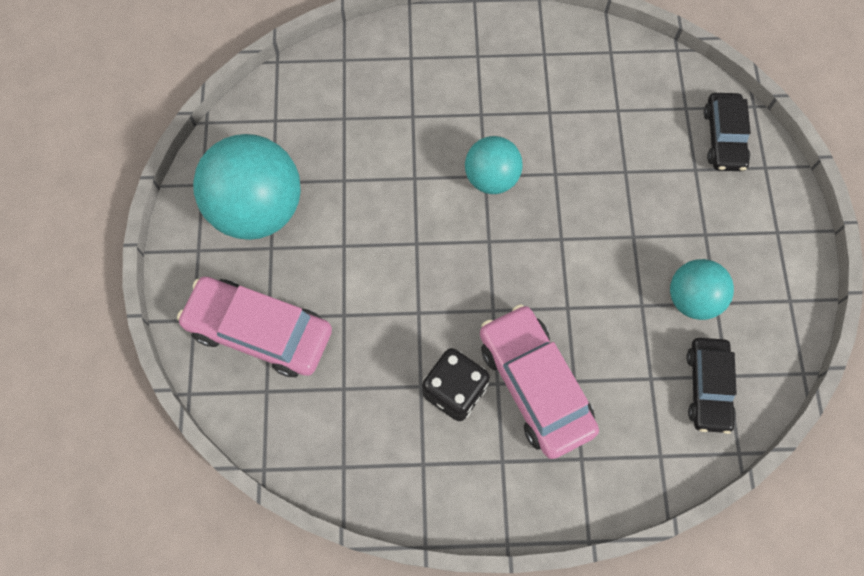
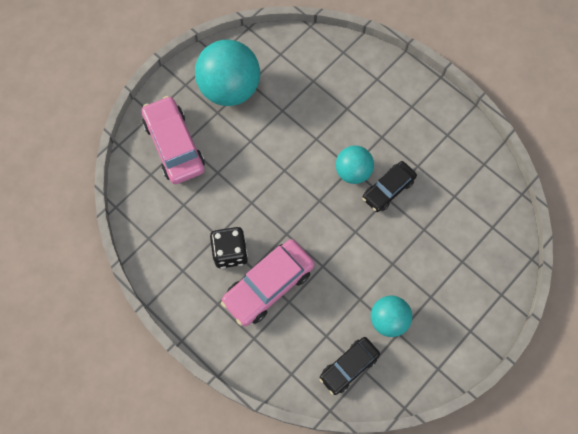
camera: 45 degrees right, 0 degrees up
pink car [480,304,599,459] -> pink car turned 150 degrees counterclockwise [221,239,315,326]
black car [704,93,751,171] -> black car moved to [362,161,417,212]

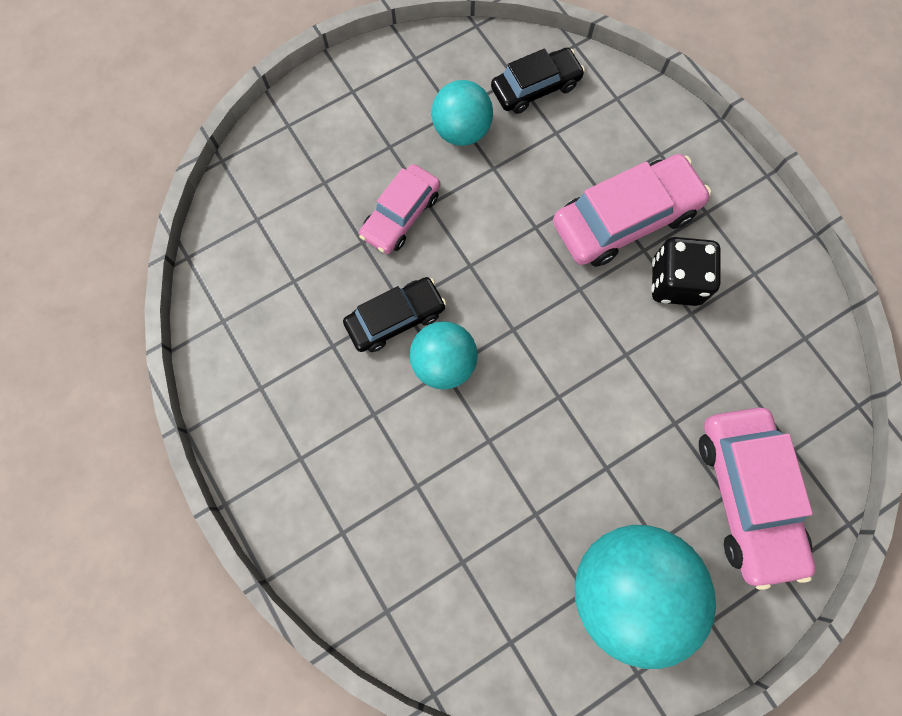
camera: 165 degrees left, 5 degrees up
none -> pink car [359,164,441,254]

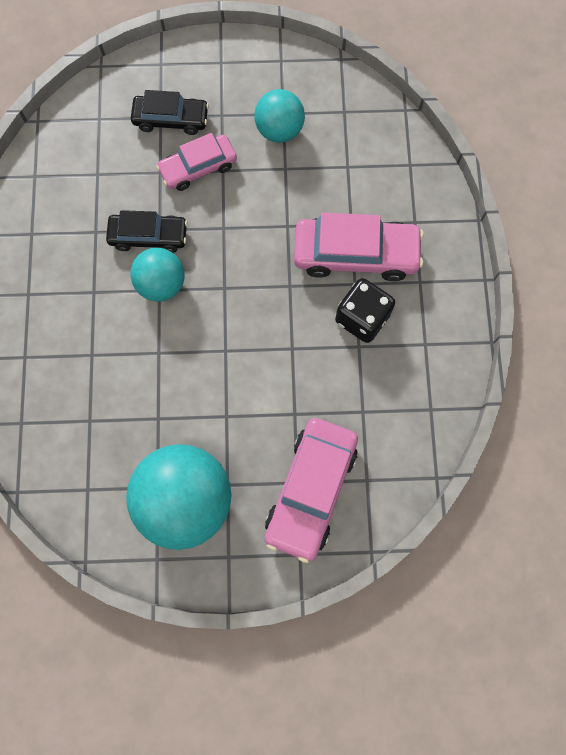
camera: 30 degrees right, 0 degrees up
black car [491,47,585,114] -> black car moved to [131,90,209,135]

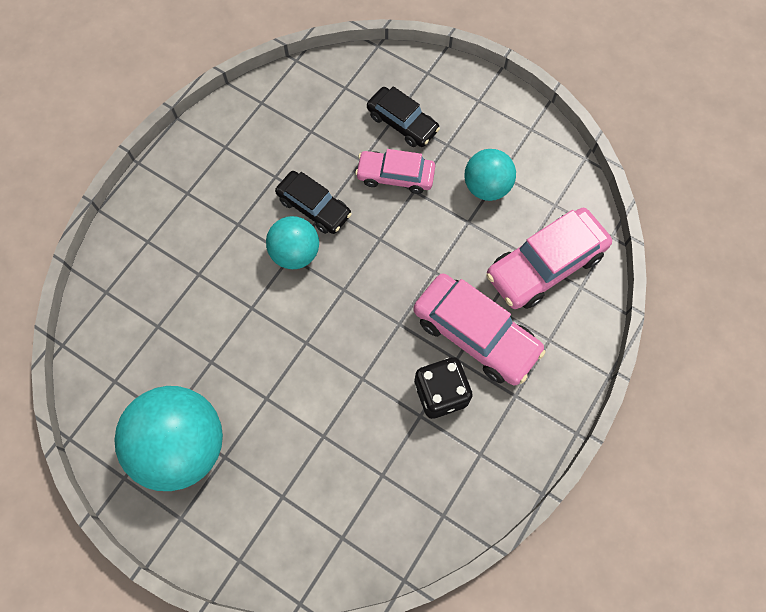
camera: 35 degrees right, 5 degrees down
pink car [265,418,358,563] -> pink car moved to [486,208,612,309]

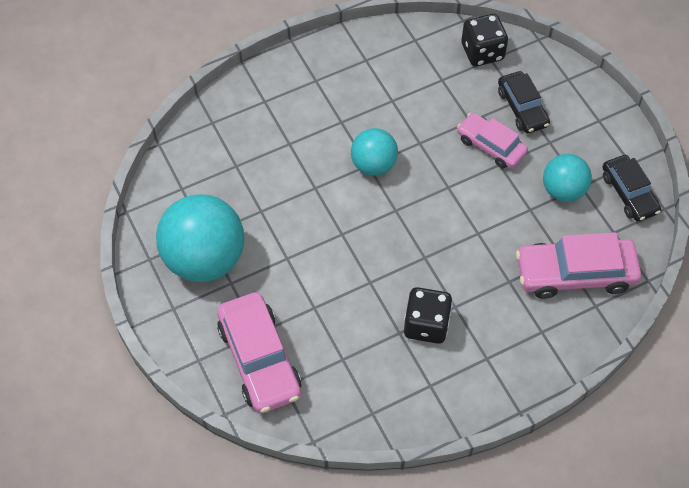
camera: 30 degrees right, 10 degrees down
black car [275,171,352,234] -> black car moved to [603,155,661,222]
pink car [413,273,546,385] -> pink car moved to [217,292,301,413]
none -> black dice [461,14,508,66]

